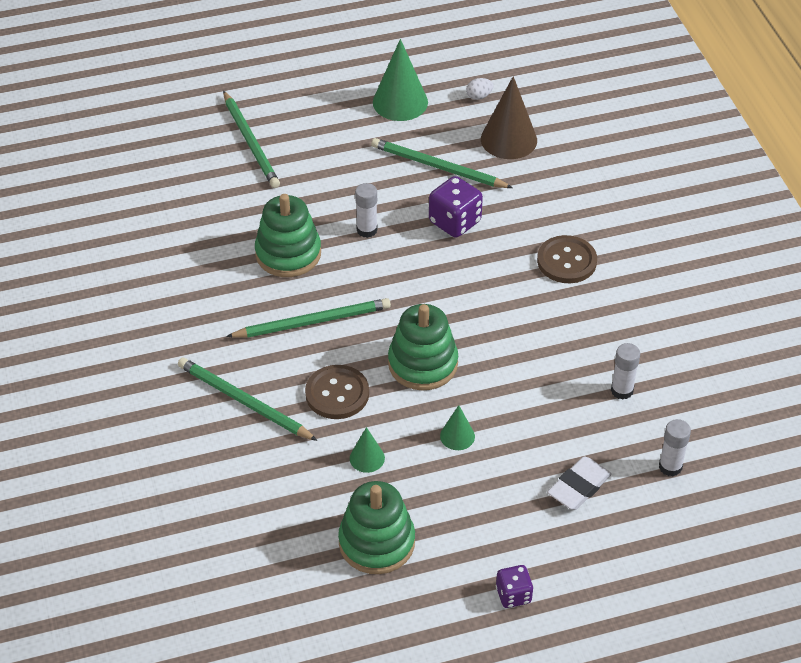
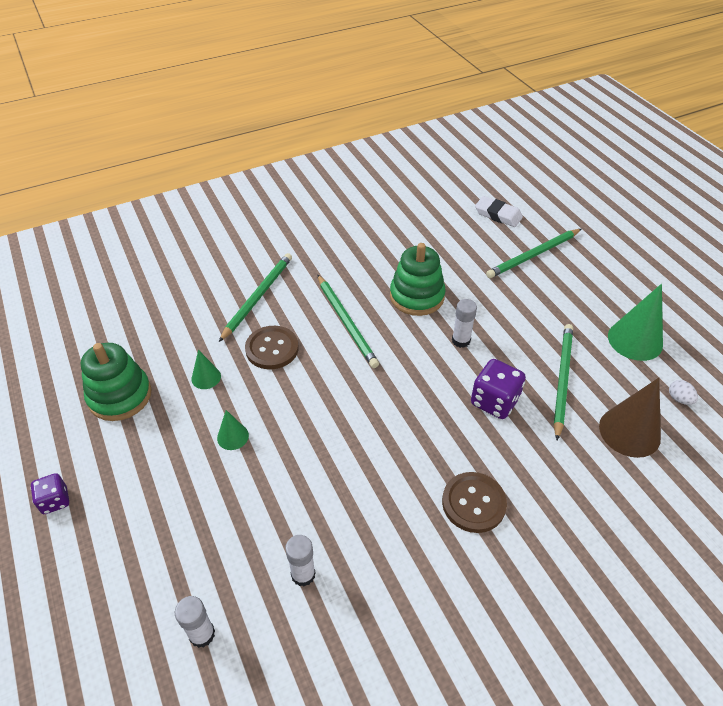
camera: 80 degrees right, 0 degrees up
green stacking toy [388,304,458,390] -> none
white eraser [547,456,612,510] -> white eraser moved to [475,196,523,227]

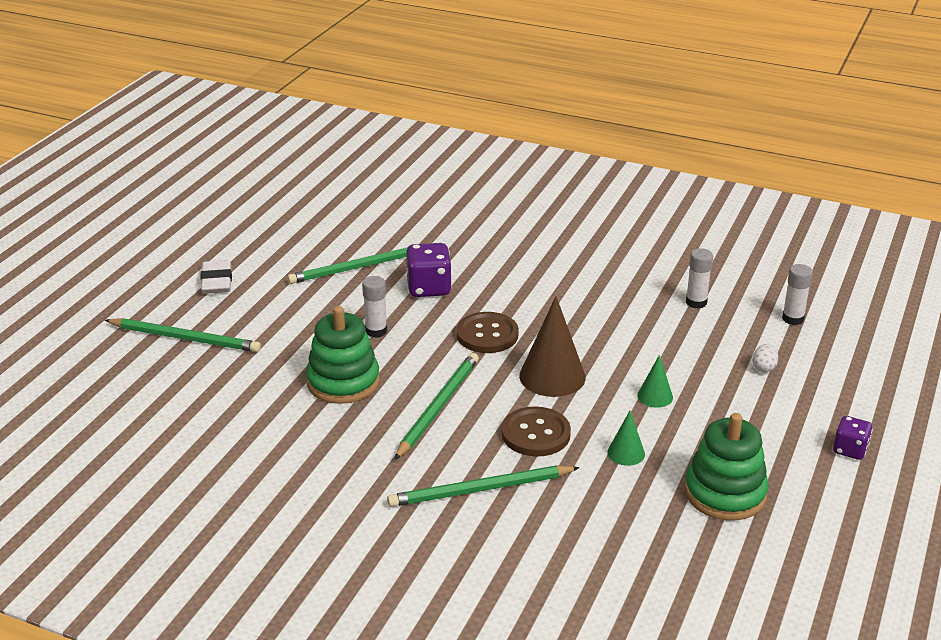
camera: 130 degrees left, 15 degrees down
brown button [442,472,507,533] -> brown button moved to [456,312,519,353]
white eraser [475,196,523,227] -> white eraser moved to [200,260,232,294]
brown cone [599,378,661,458] -> brown cone moved to [519,296,586,397]
green cone [608,284,663,361] -> none
white egg [669,380,698,405] -> white egg moved to [752,344,778,372]

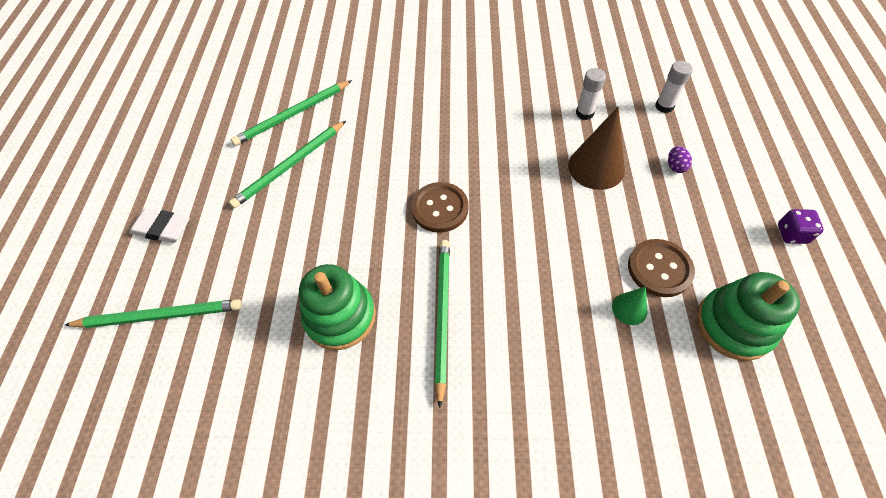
camera: 20 degrees left, 25 degrees up
white eraser [200,260,232,294] -> white eraser turned 45 degrees counterclockwise [129,208,190,243]
white glue stick [362,276,387,338] -> none
green pencil [387,466,580,507] -> green pencil moved to [231,80,352,146]
purple dice [406,243,452,297] -> none
brown button [502,406,571,457] -> brown button moved to [628,239,695,297]
brown cone [519,296,586,397] -> brown cone moved to [568,106,625,190]
green cone [637,355,673,408] -> none
white egg [752,344,778,372] -> purple egg [668,146,692,173]

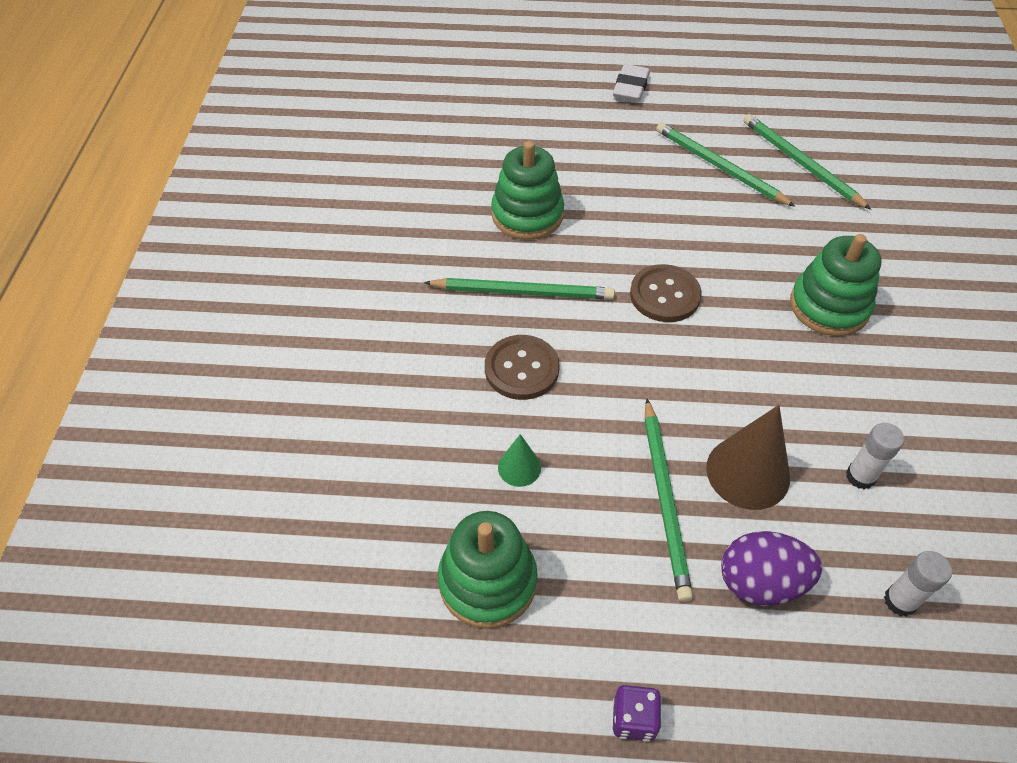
camera: 90 degrees right, 5 degrees down
green pencil [65,299,242,328] -> green pencil moved to [645,399,693,602]
brown button [628,239,695,297] -> brown button moved to [485,335,560,400]
purple egg [668,146,692,173] -> purple egg [721,531,822,606], size x2.07
none -> green stacking toy [790,234,881,336]

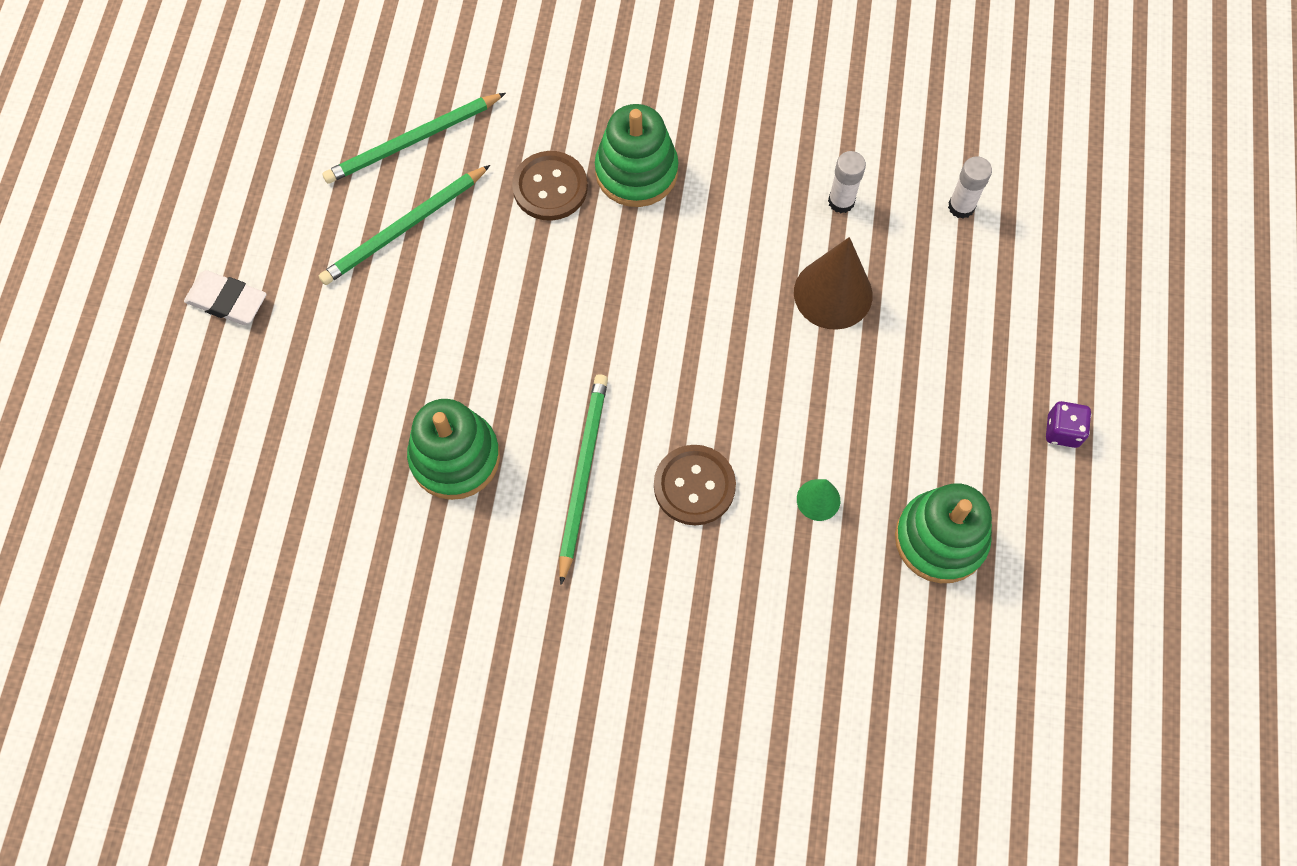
camera: 85 degrees left, 15 degrees up
brown button [630,264,702,322] -> brown button moved to [512,151,588,221]
green pencil [645,399,693,602] -> none
purple egg [721,531,822,606] -> none

